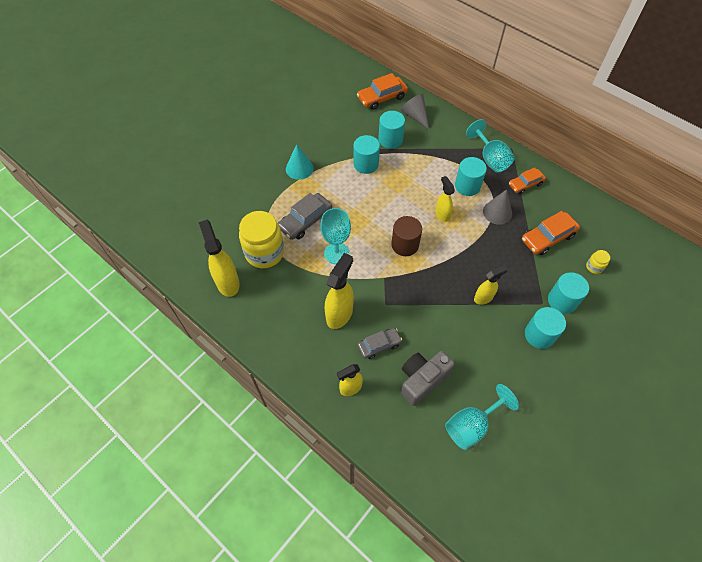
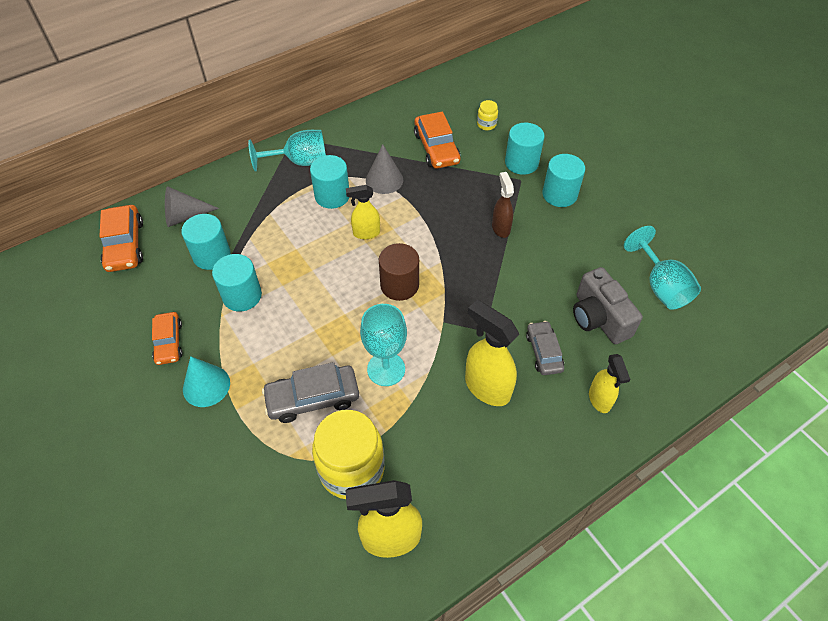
camera: 75 degrees left, 5 degrees down
grey car [278,193,332,240] -> grey car turned 105 degrees clockwise [262,362,359,423]
yellow spray bottle [474,265,508,305] -> brown spray bottle [492,172,514,238]
orange car [509,167,546,194] -> orange car moved to [152,312,183,365]

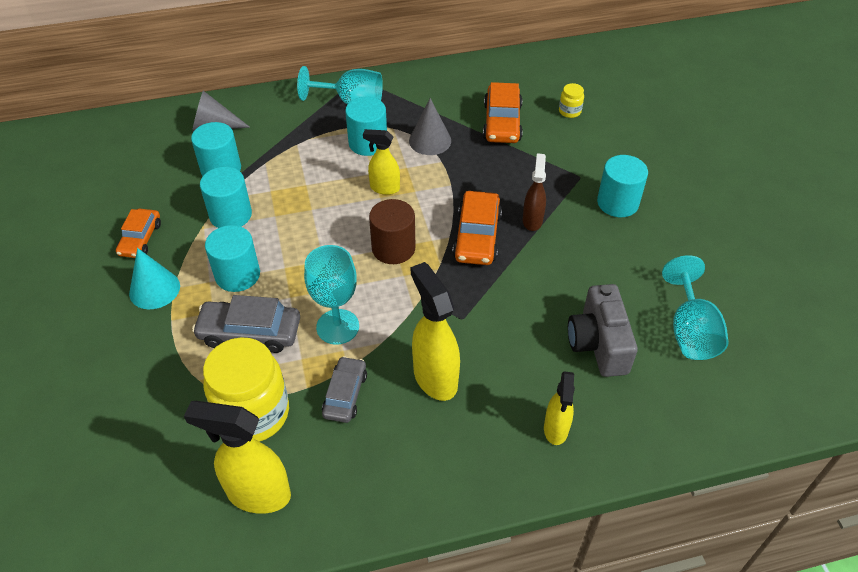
camera: 20 degrees right, 5 degrees down
orange car [99,205,143,272] -> orange car moved to [452,191,502,265]
turquoise cylinder [505,123,545,175] -> turquoise cylinder moved to [205,225,260,292]
grey car [526,321,564,375] -> grey car moved to [322,356,367,423]

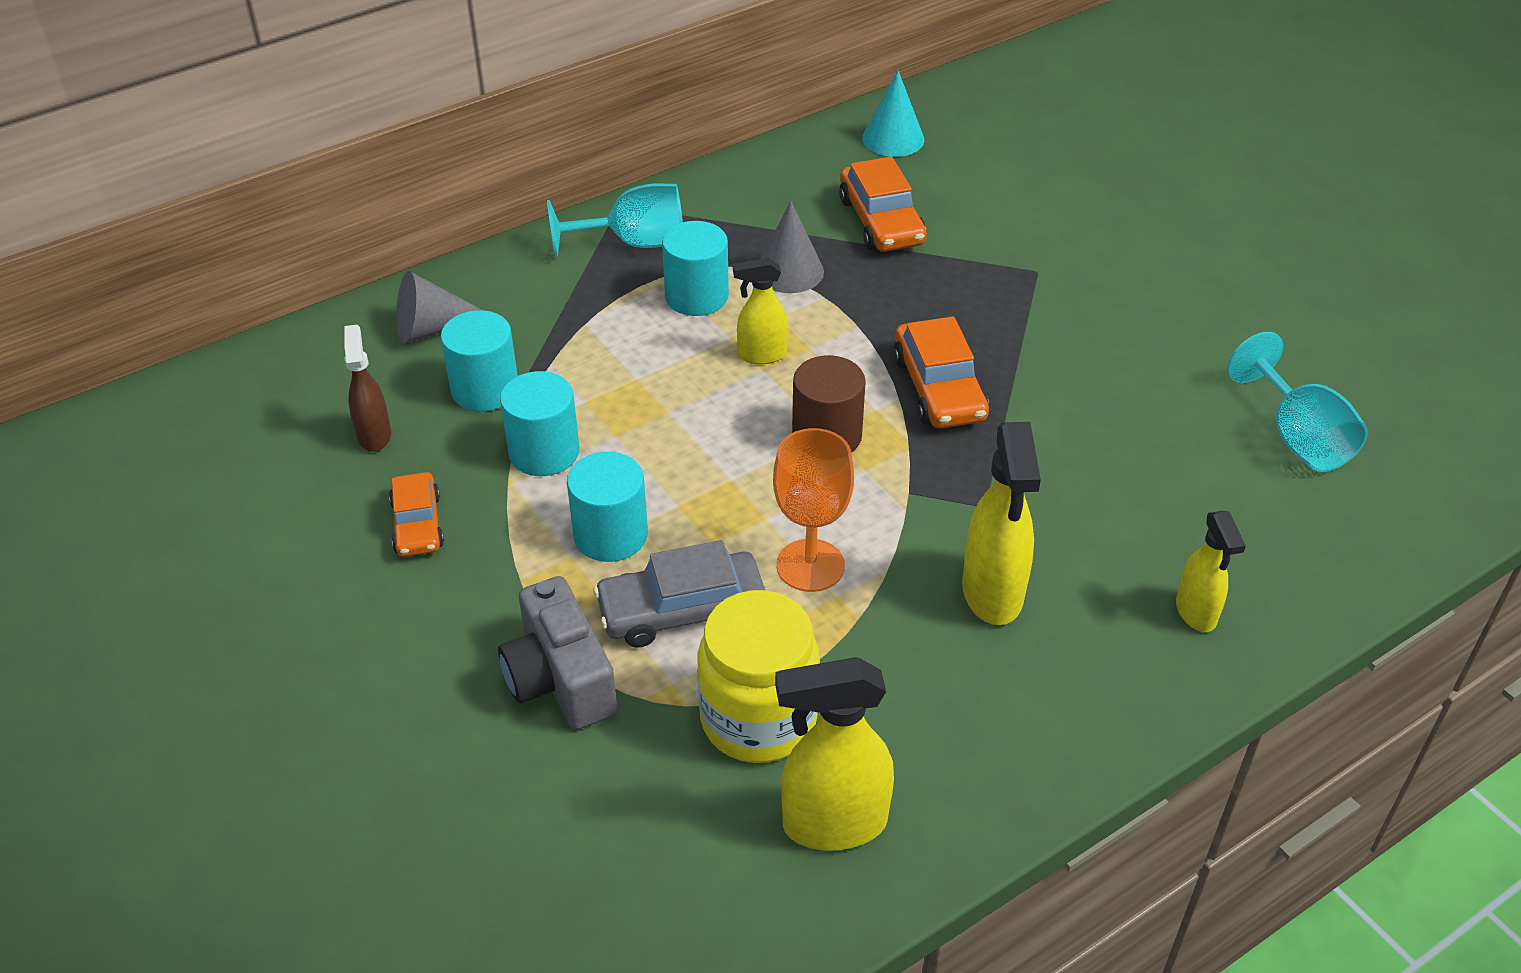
camera: 20 degrees left, 5 degrees down
turquoise cone [129,248,180,309] -> turquoise cone moved to [862,71,924,157]
turquoise goblet [304,245,359,345] -> orange goblet [773,428,854,592]
grey car [322,356,367,423] -> none
yellow spray bottle [411,262,460,401] -> yellow spray bottle turned 135 degrees counterclockwise [962,422,1041,625]
brown spray bottle [523,153,546,231] -> brown spray bottle moved to [344,325,391,452]
yellow jar [559,83,584,118] -> none
grey camera [568,284,638,377] -> grey camera moved to [498,576,617,730]
turquoise cylinder [597,155,648,217] -> none

